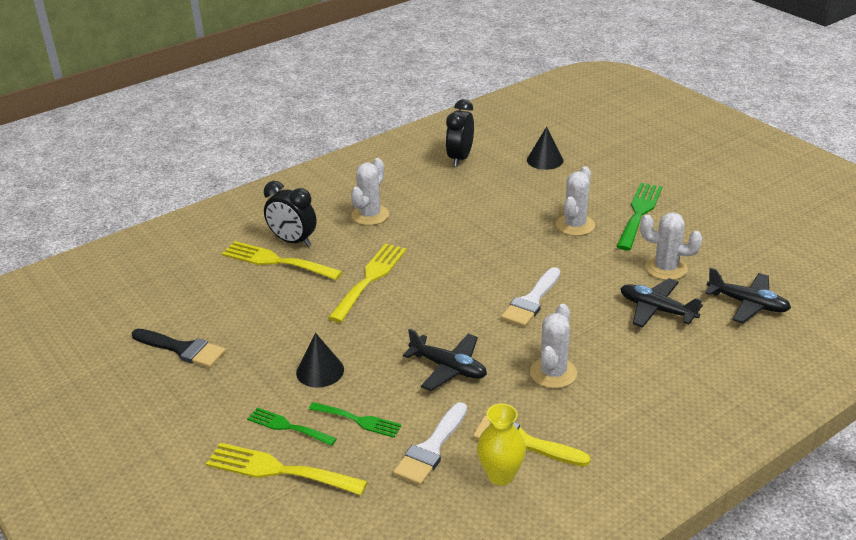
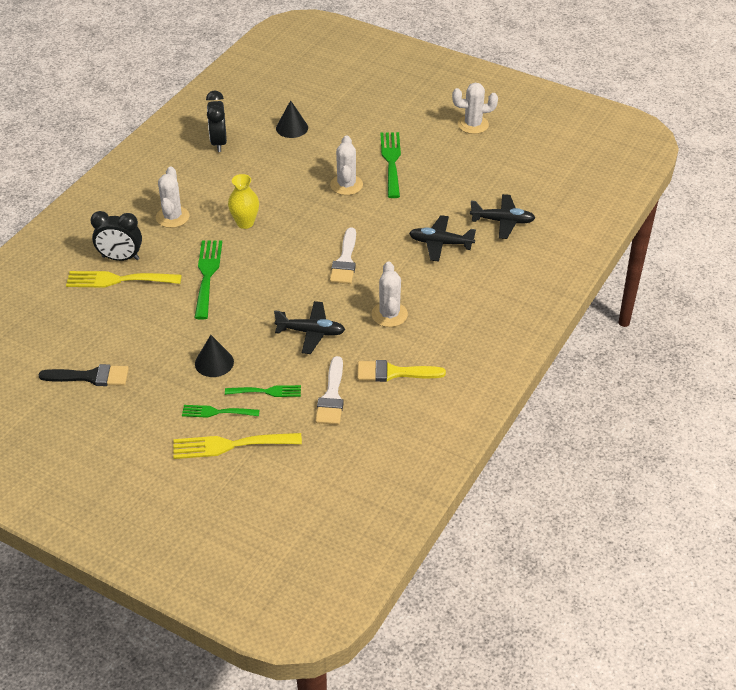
camera: 25 degrees left, 10 degrees up
yellow fork [328,243,407,323] -> green fork [194,240,222,320]
yellow vase [477,404,526,485] -> yellow vase moved to [228,174,259,229]
white cactus [640,212,702,280] -> white cactus moved to [452,83,498,134]

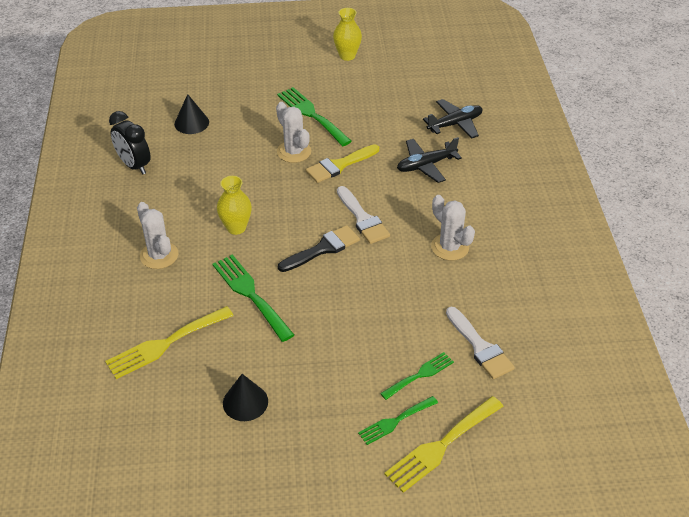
camera: 35 degrees left, 0 degrees up
black brush [39,364,129,386] -> black brush moved to [278,225,360,272]
black clock [91,211,142,261] -> none
black cone [195,335,234,377] -> black cone moved to [223,374,268,421]
black plane [274,301,345,354] -> none
yellow brush [357,360,446,382] -> yellow brush moved to [306,144,379,183]
white cactus [452,83,498,134] -> yellow vase [333,8,362,61]

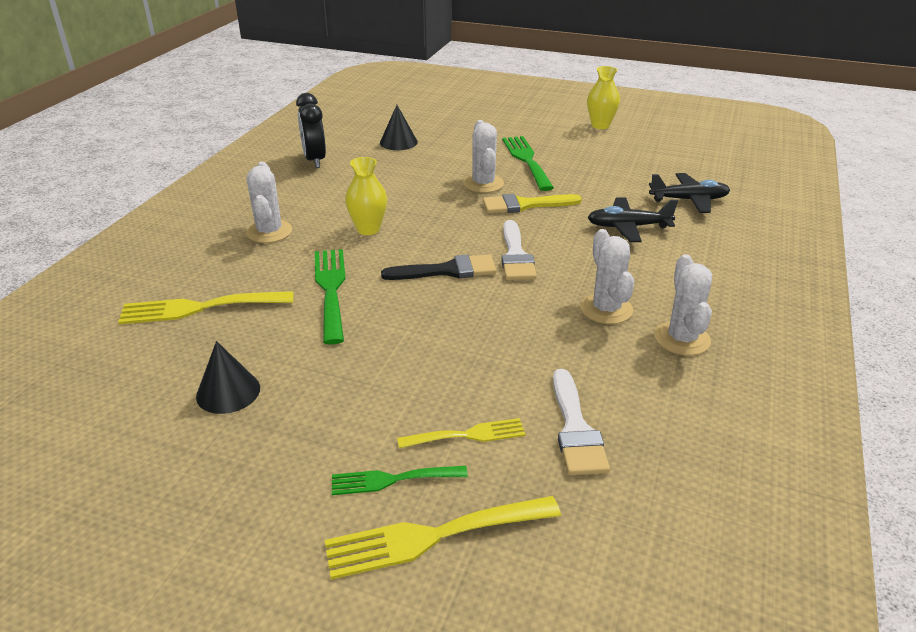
camera: 25 degrees right, 10 degrees down
green fork [380,352,454,400] -> yellow fork [397,418,526,448]
none -> white cactus [654,254,712,356]

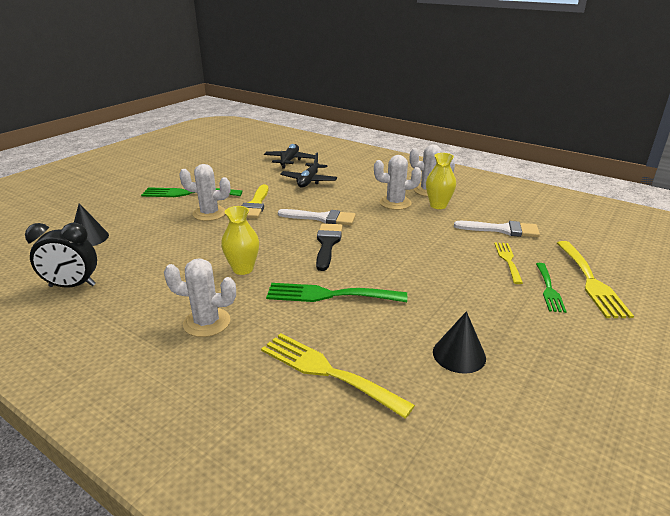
camera: 75 degrees left, 5 degrees down
yellow fork [118,291,294,325] -> yellow fork turned 120 degrees clockwise [261,333,415,419]
yellow vase [587,66,620,129] -> yellow vase moved to [426,153,456,209]

